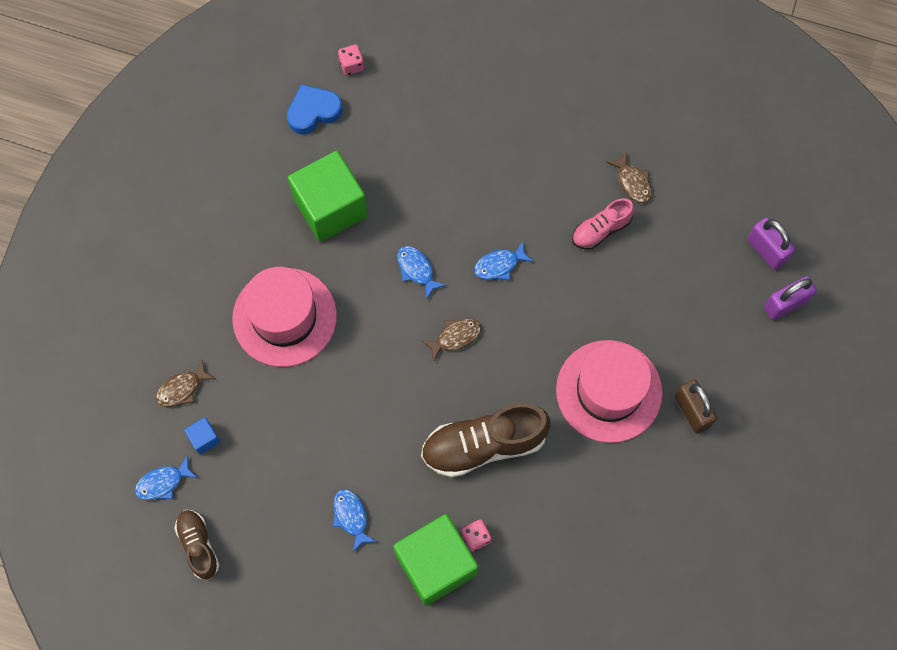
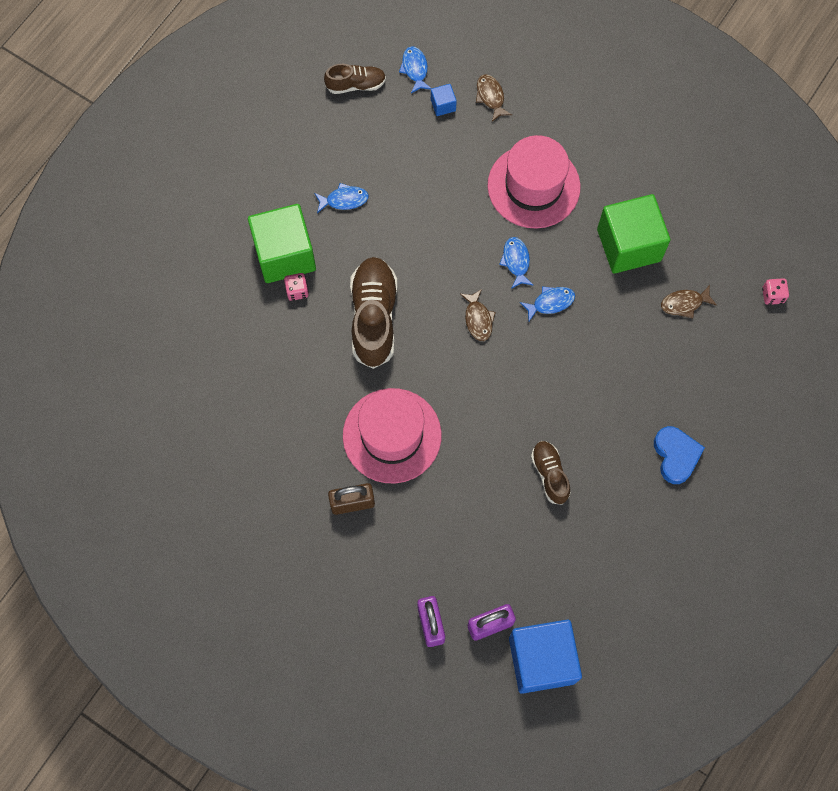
camera: 105 degrees right, 0 degrees up
blue heart [287,84,343,135] -> blue heart moved to [654,426,705,484]
blue fish [474,242,534,280] -> blue fish moved to [499,237,534,289]
pink shoe [572,198,634,249] -> brown shoe [531,441,570,505]
brown fish [606,151,652,203] -> brown fish moved to [661,285,717,318]
none -> blue cube [509,619,582,694]

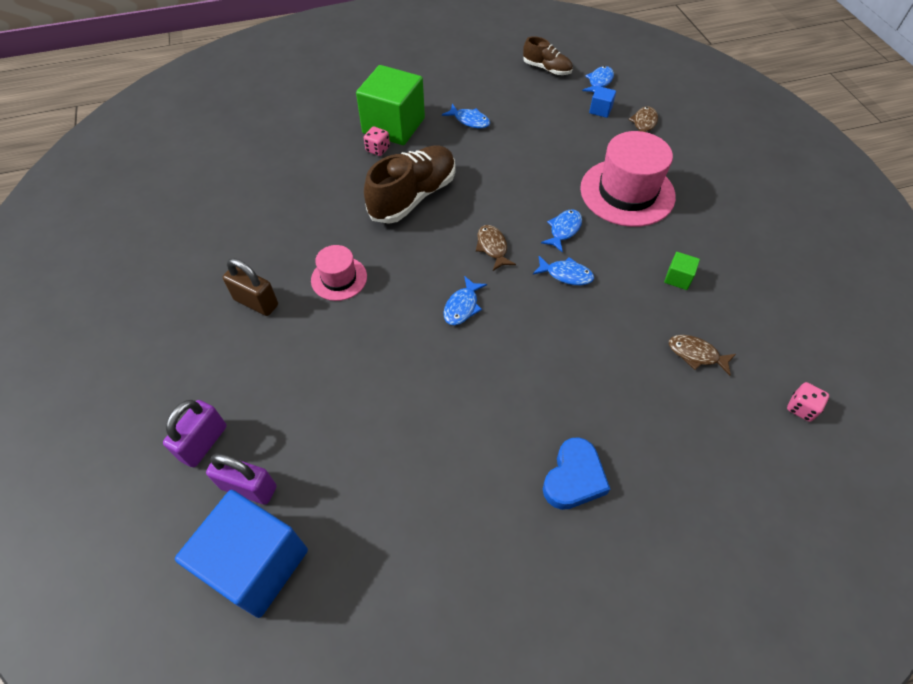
camera: 40 degrees right, 15 degrees down
pink hat [343,388,442,483] -> pink hat [311,245,367,301], size x0.54
brown fish [460,289,496,341] -> brown fish turned 135 degrees clockwise [476,225,516,271]
brown shoe [531,441,570,505] -> none
green cube [597,194,670,274] -> green cube [664,252,700,290], size x0.41
none -> blue fish [443,276,487,325]

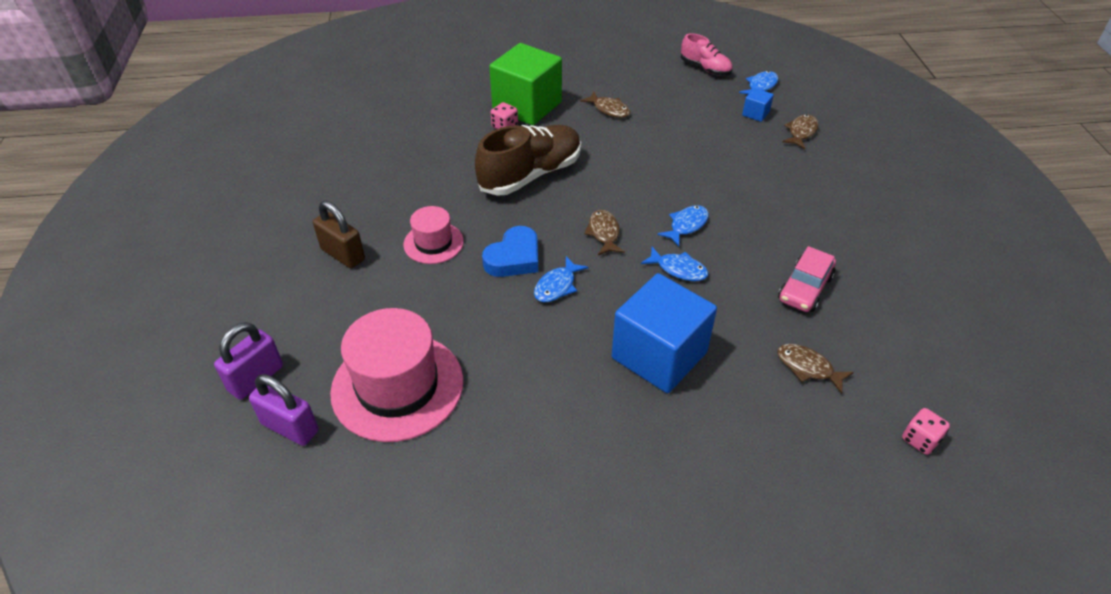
camera: 10 degrees right, 10 degrees down
blue cube [175,490,308,618] -> blue cube moved to [612,273,717,393]
blue fish [442,104,490,128] -> brown fish [580,92,630,118]
brown shoe [523,36,573,75] -> pink shoe [681,33,733,76]
blue heart [543,437,610,510] -> blue heart moved to [482,226,538,277]
pink hat [580,131,676,227] -> pink hat moved to [330,308,463,442]
green cube [664,252,700,290] -> pink car [778,246,836,312]

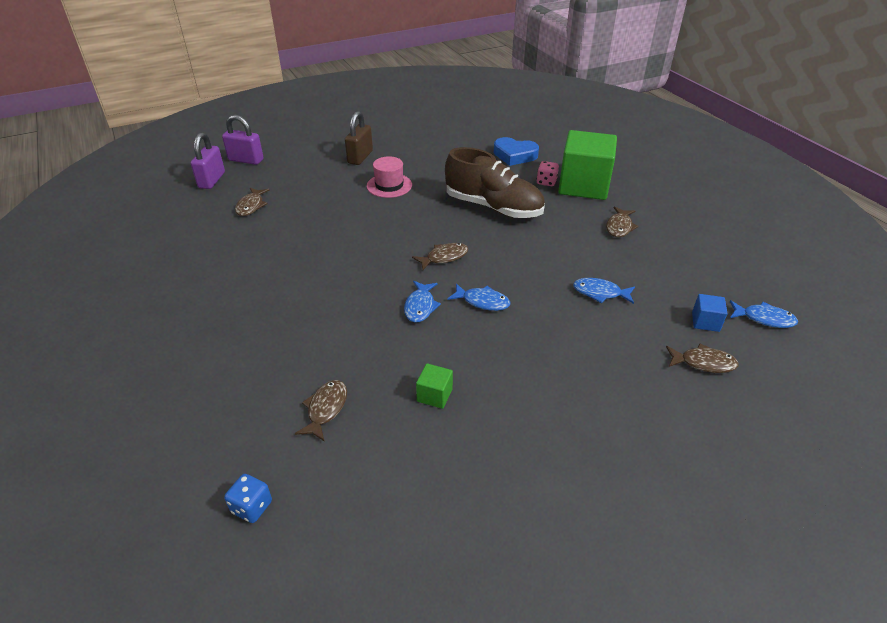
camera: 70 degrees right, 5 degrees down
pink hat [330,308,463,442] -> brown fish [235,188,270,216]
blue heart [482,226,538,277] -> blue heart moved to [494,137,539,166]
blue fish [534,256,589,302] -> blue fish moved to [573,278,635,304]
blue cube [612,273,717,393] -> none
pink shoe [681,33,733,76] -> none
pink car [778,246,836,312] -> green cube [416,363,453,409]
pink dice [902,408,950,455] -> blue dice [224,474,272,523]

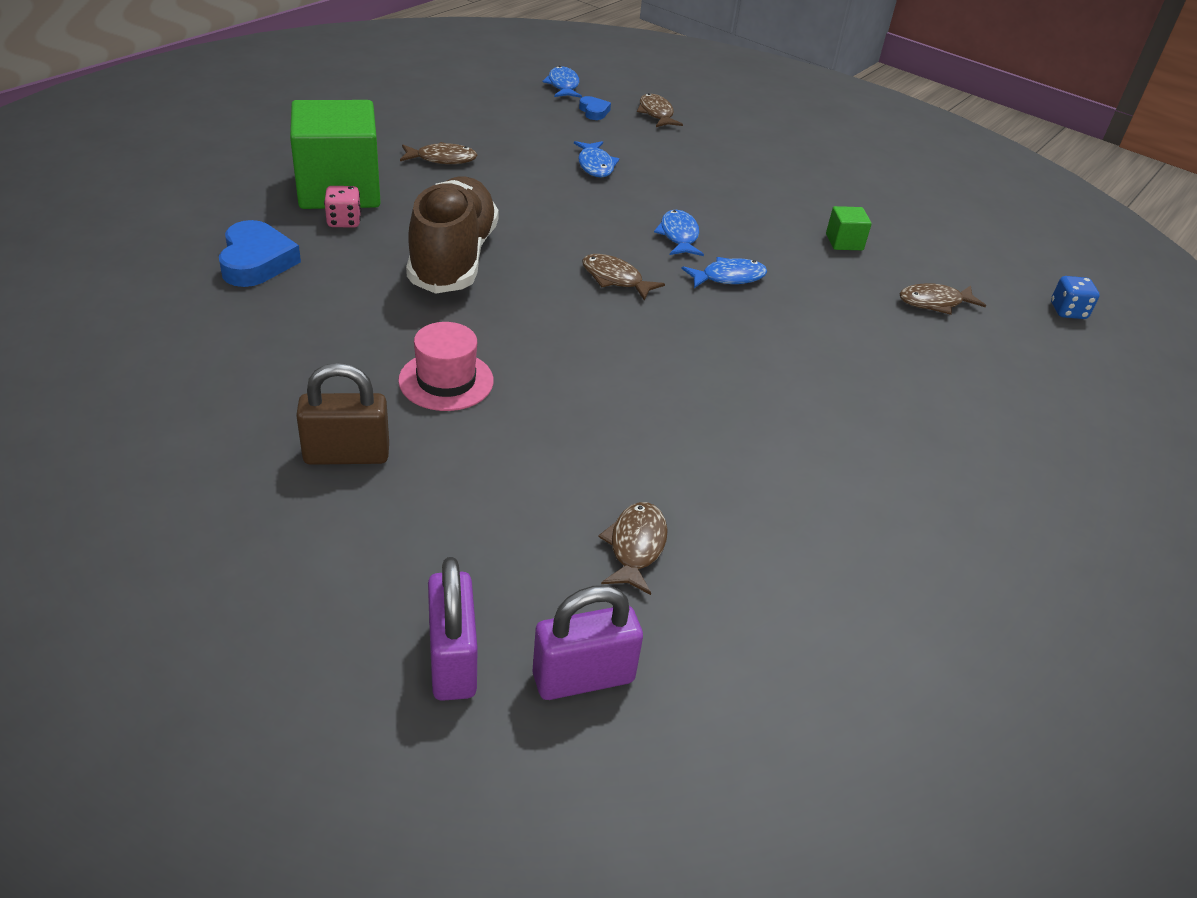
camera: 120 degrees left, 0 degrees up
brown fish [235,188,270,216] -> brown fish turned 60 degrees counterclockwise [598,502,668,595]
blue cube [692,294,728,332] -> blue heart [579,96,611,120]

